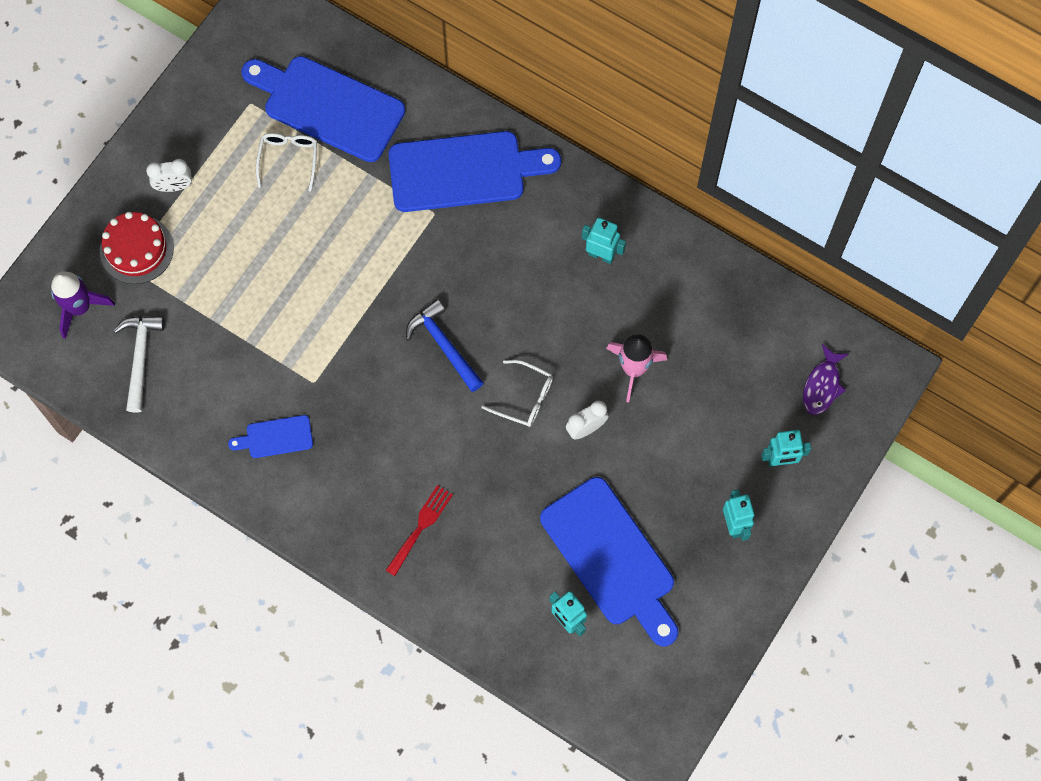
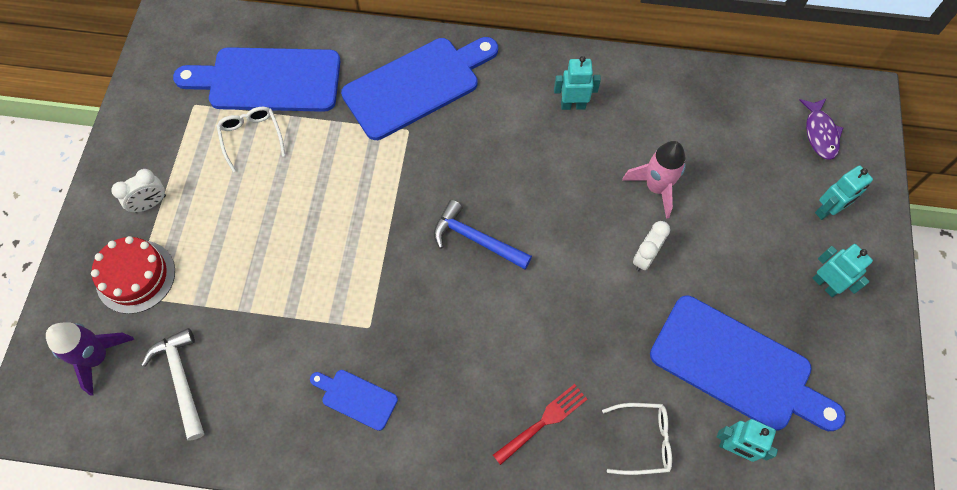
camera: 25 degrees left, 5 degrees down
blue cutting board [228,415,313,458] -> blue cutting board turned 60 degrees clockwise [310,370,398,431]
red fork [386,485,453,576] -> red fork turned 45 degrees clockwise [493,384,587,465]
white glasses [481,360,553,427] -> white glasses moved to [602,403,672,475]

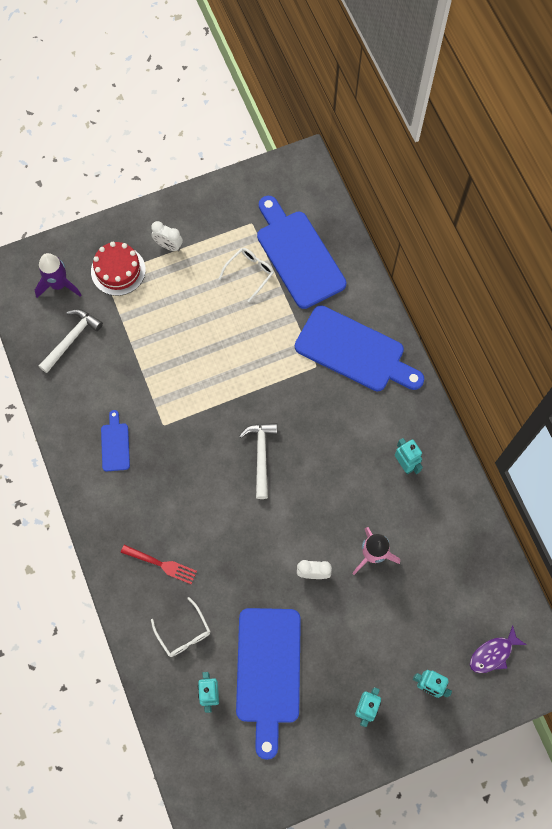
camera: 60 degrees right, 5 degrees up
blue hammer [434,200,532,269] -> white hammer [239,423,277,499]

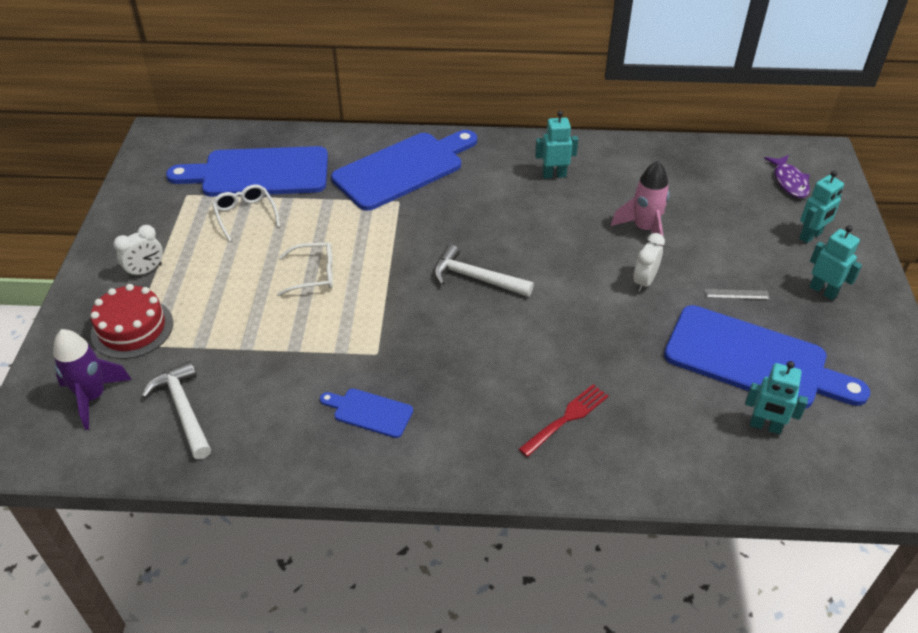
camera: 65 degrees left, 25 degrees down
white glasses [151,597,210,657] -> white glasses moved to [277,242,333,296]
none -> grey ruler [704,289,770,300]

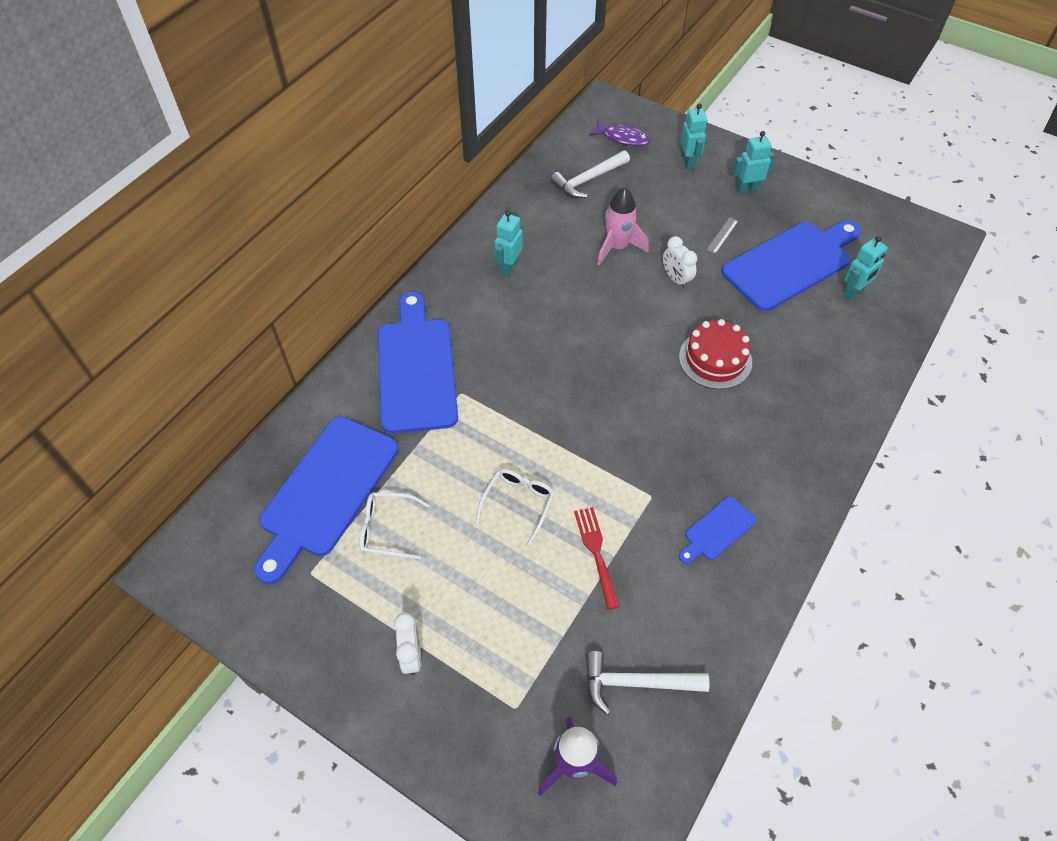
camera: 60 degrees left, 10 degrees up
red cake [91,284,173,359] -> red cake moved to [679,319,752,390]
white hammer [434,244,534,297] -> white hammer moved to [550,150,630,198]
red fork [519,384,609,457] -> red fork moved to [574,507,620,610]

